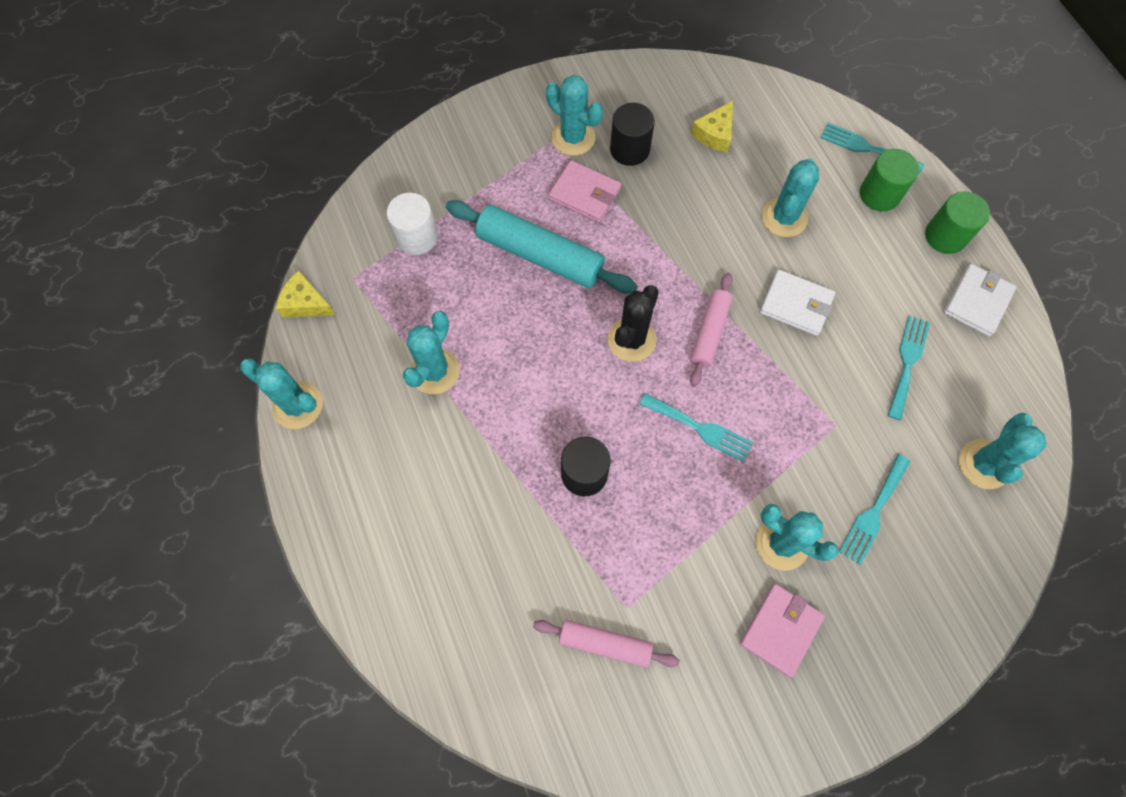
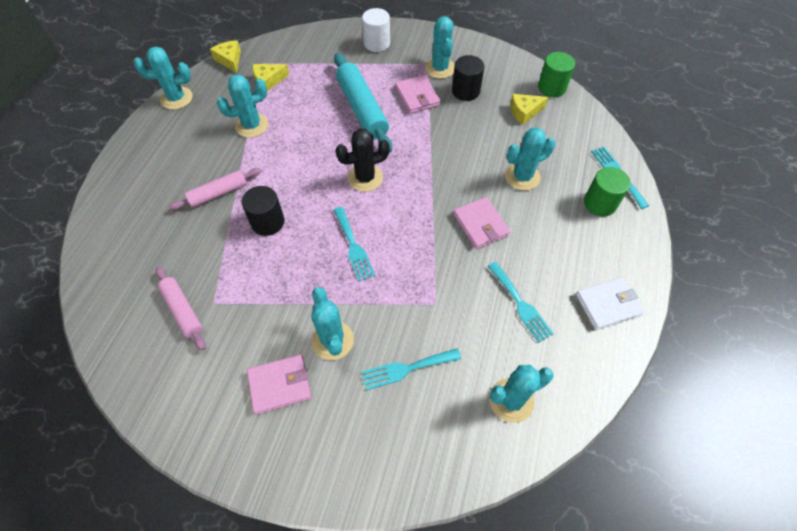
camera: 40 degrees right, 10 degrees down
turquoise cactus [240,358,323,429] -> turquoise cactus turned 75 degrees counterclockwise [134,47,193,110]
white cylinder [387,193,438,255] -> white cylinder moved to [362,8,390,52]
pink rolling pin [690,273,733,387] -> pink rolling pin moved to [169,168,261,210]
white wallet [760,270,835,336] -> pink wallet [453,197,510,249]
turquoise fork [887,316,930,420] -> turquoise fork turned 90 degrees clockwise [488,262,554,343]
green cylinder [925,191,990,254] -> green cylinder moved to [538,52,575,97]
none -> yellow cheese [253,64,289,91]

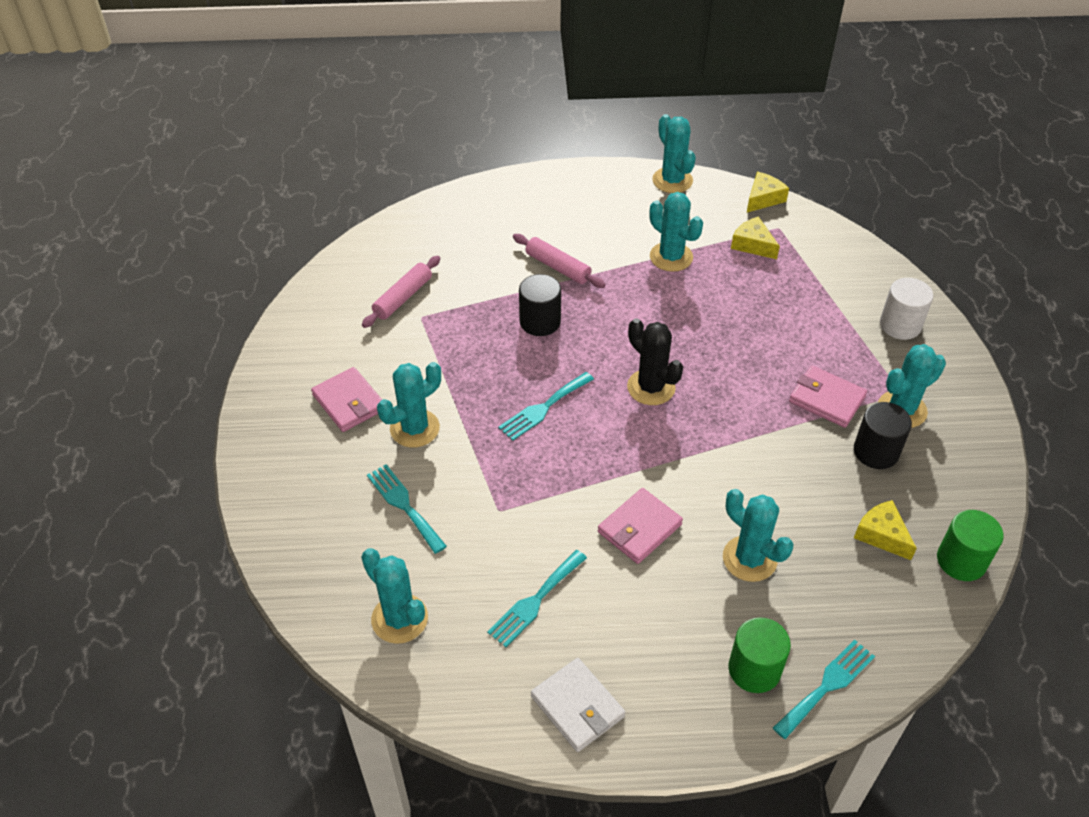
camera: 70 degrees right, 10 degrees down
turquoise rolling pin [334,53,392,153] -> none
pink wallet [395,75,441,114] -> pink wallet turned 75 degrees clockwise [789,366,867,428]

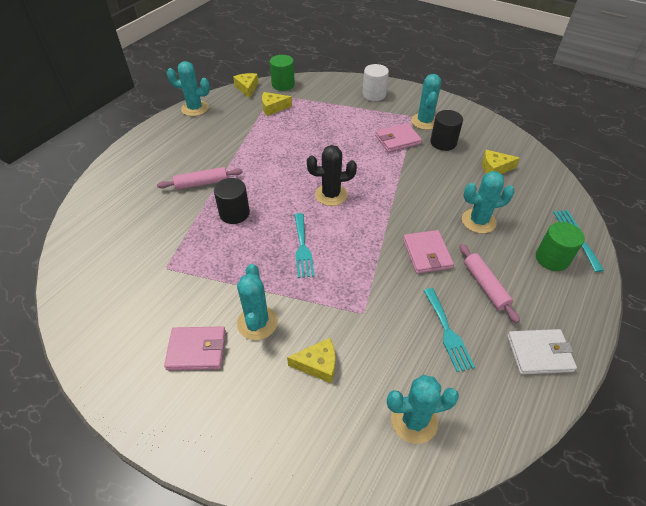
camera: 55 degrees left, 0 degrees up
pink rolling pin [362,256,440,328] -> pink rolling pin moved to [459,244,520,323]
turquoise fork [367,464,447,554] -> yellow cheese [287,338,335,383]
turquoise cactus [649,192,703,272] -> none
green cylinder [937,510,1004,581] -> green cylinder moved to [270,55,295,91]

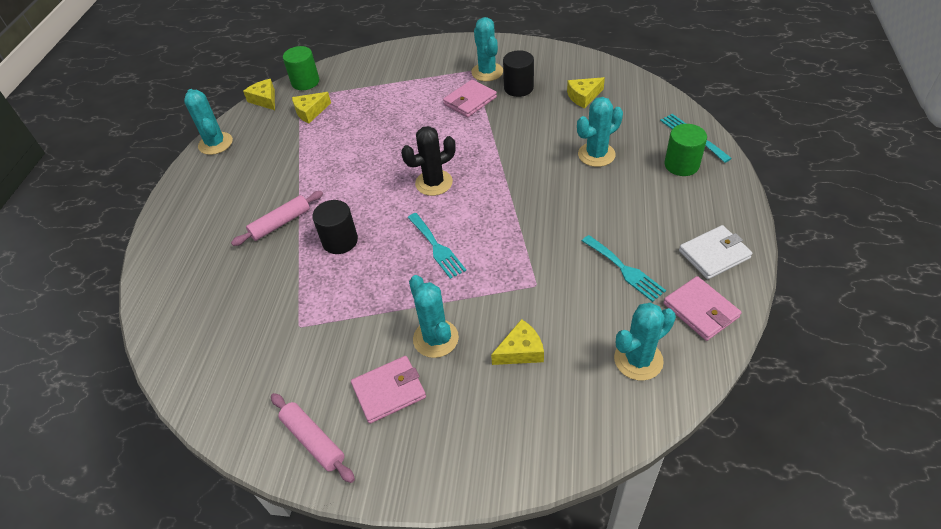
camera: 20 degrees left, 0 degrees up
turquoise cactus [167,61,210,116] -> turquoise cactus turned 75 degrees clockwise [184,89,233,155]
white cylinder [363,64,389,101] -> none
pink wallet [403,230,454,274] -> pink wallet moved to [663,276,741,341]
pink rolling pin [459,244,520,323] -> pink rolling pin moved to [271,393,355,483]

